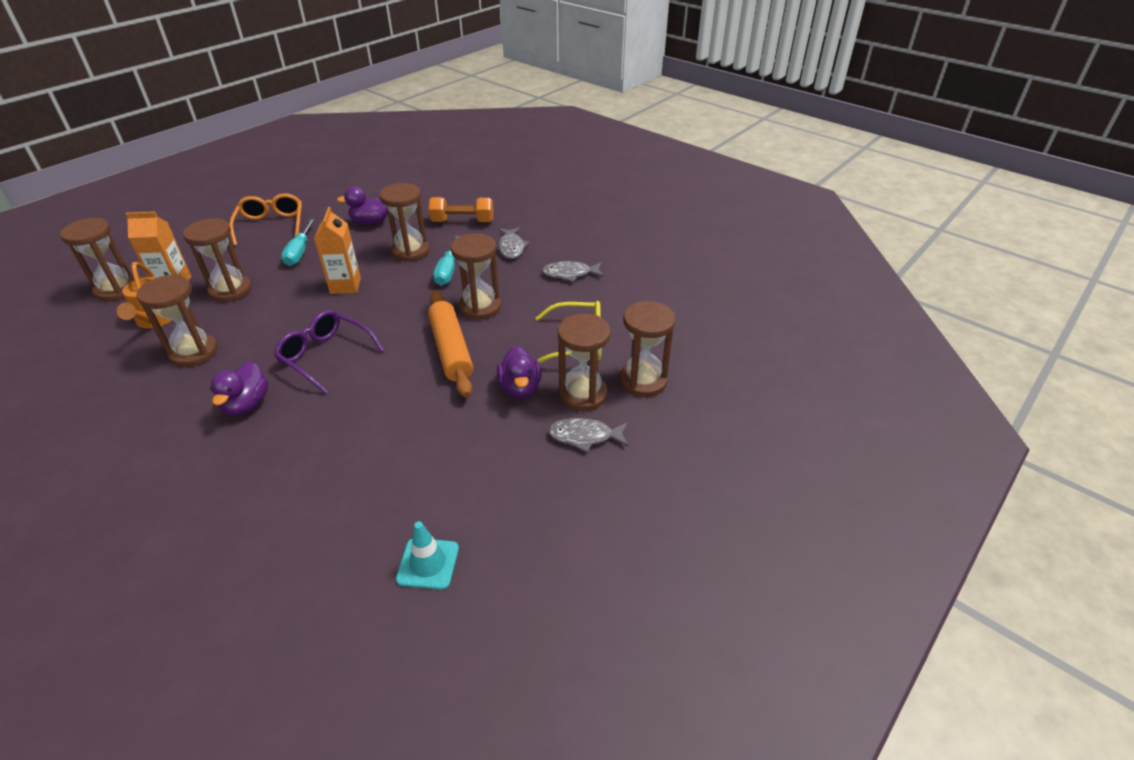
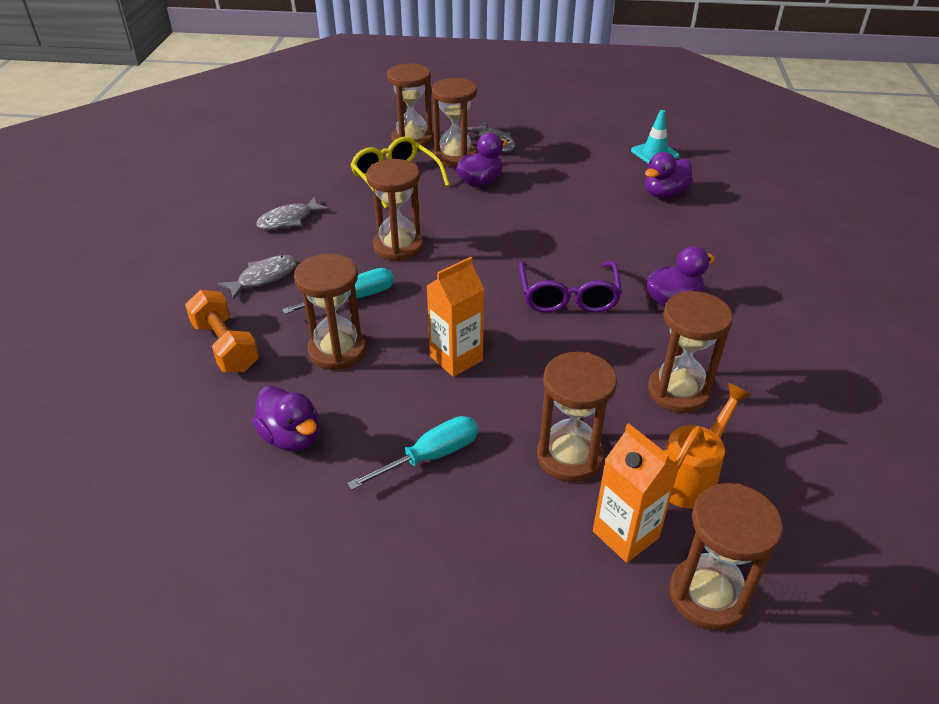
camera: 125 degrees left, 0 degrees up
orange glasses [229,193,302,246] -> none
orange rolling pin [428,291,473,397] -> none
grey fish [542,261,604,282] -> grey fish turned 90 degrees clockwise [256,196,329,230]
none -> purple duck [645,152,693,198]

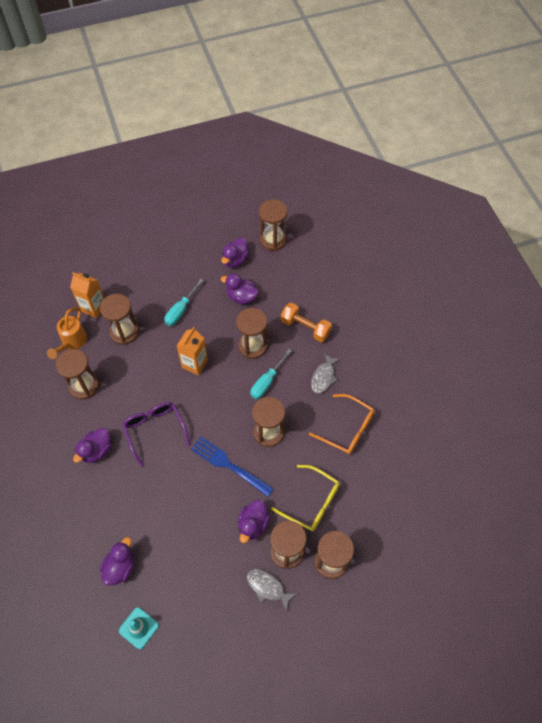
camera: 155 degrees right, 20 degrees up
grey fish [256,196,329,230] -> orange glasses [309,394,374,454]
brown hourglass [669,483,783,631] -> brown hourglass moved to [259,199,287,251]
none -> blue fork [191,436,274,497]
none -> purple duck [221,238,250,268]

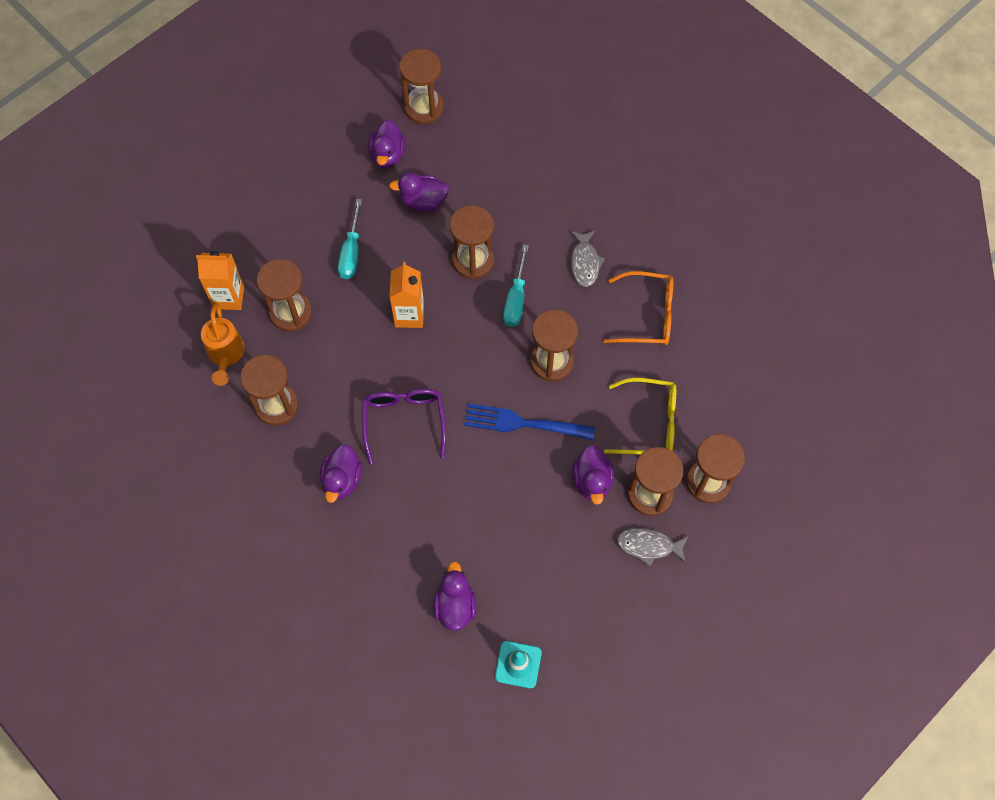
camera: 25 degrees left, 5 degrees up
purple glasses [122,402,190,466] -> purple glasses turned 45 degrees clockwise [362,389,446,465]
orange dumbbell [281,303,332,342] -> none

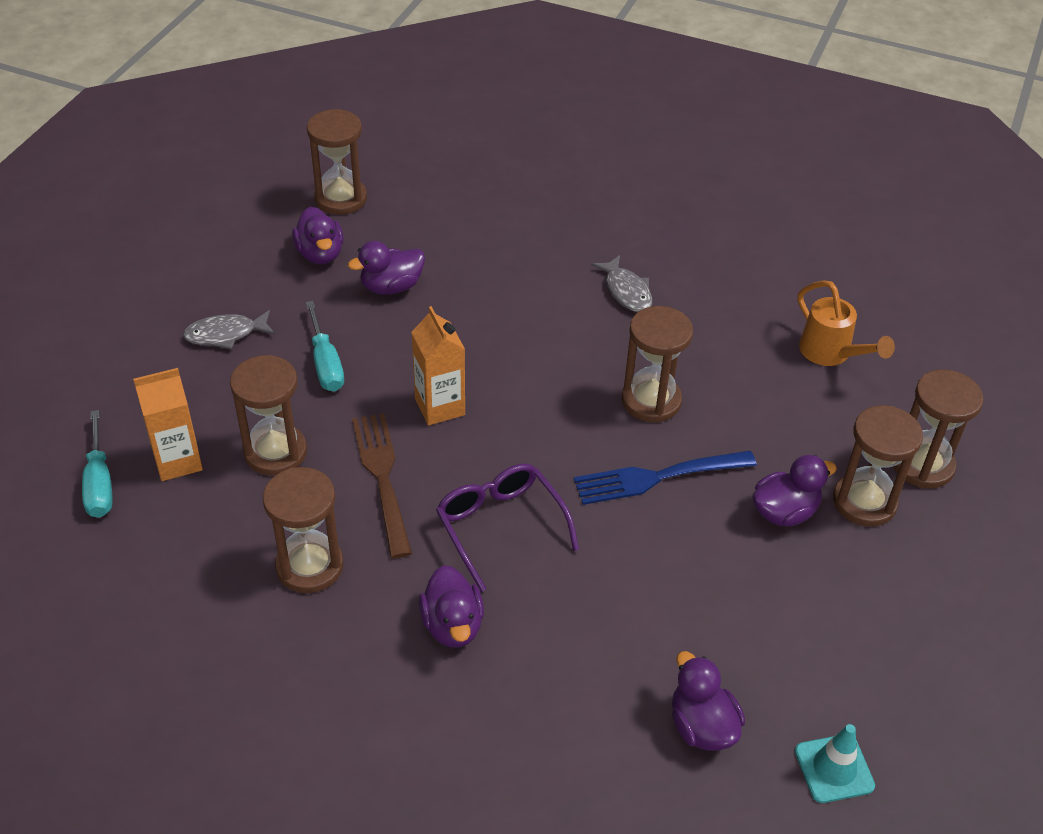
camera: 25 degrees left, 20 degrees down
orange watering can [201,303,245,386] -> orange watering can moved to [798,280,895,366]
brown hourglass [450,205,494,279] -> none
turquoise screwdriver [503,245,529,327] -> turquoise screwdriver moved to [82,410,113,518]
purple duck [572,445,614,505] -> purple duck turned 90 degrees counterclockwise [753,455,837,527]
orange glasses [603,271,673,345] -> none
yellow glasses [604,378,676,454] -> none
grey fish [617,528,688,567] -> grey fish moved to [183,310,275,349]
none -> brown fork [352,413,412,558]

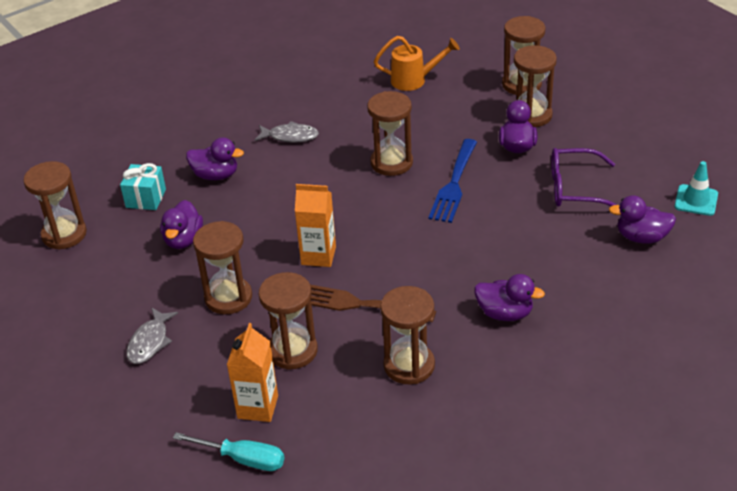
camera: 55 degrees left, 5 degrees down
purple duck [292,207,343,264] -> purple duck moved to [186,137,244,180]
turquoise screwdriver [306,301,344,392] -> brown hourglass [193,221,252,314]
purple glasses [436,464,579,592] -> purple glasses moved to [551,148,617,207]
none -> turquoise gift [120,163,166,210]

